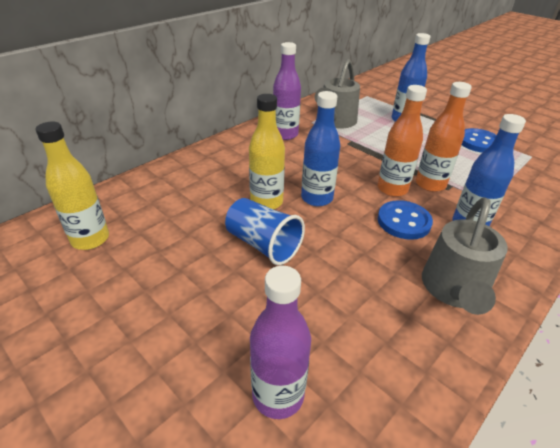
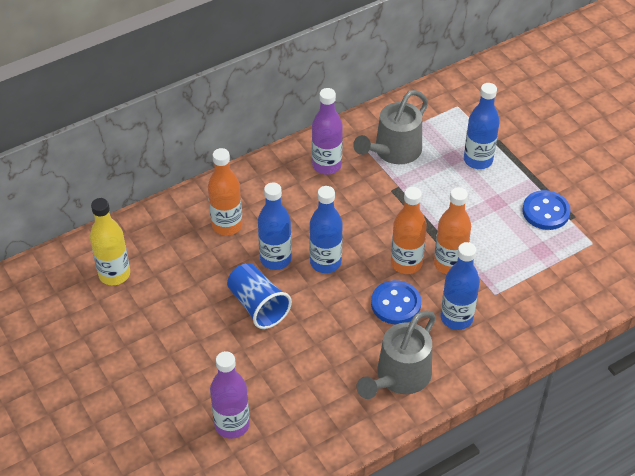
camera: 15 degrees right, 10 degrees up
yellow bottle [249,94,285,209] -> blue bottle [258,183,292,270]
none -> orange bottle [208,148,243,236]

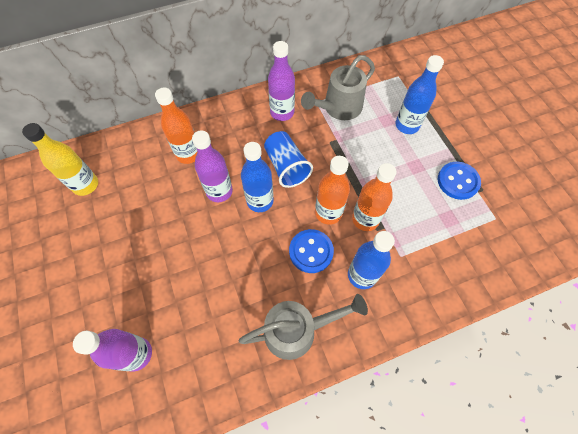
camera: 10 degrees right, 15 degrees up
blue cup [227,263,292,329] -> blue cup moved to [264,131,313,188]
blue bottle [258,183,292,270] -> purple bottle [192,130,233,202]
grey watering can [356,311,436,399] -> grey watering can turned 150 degrees counterclockwise [238,294,368,360]

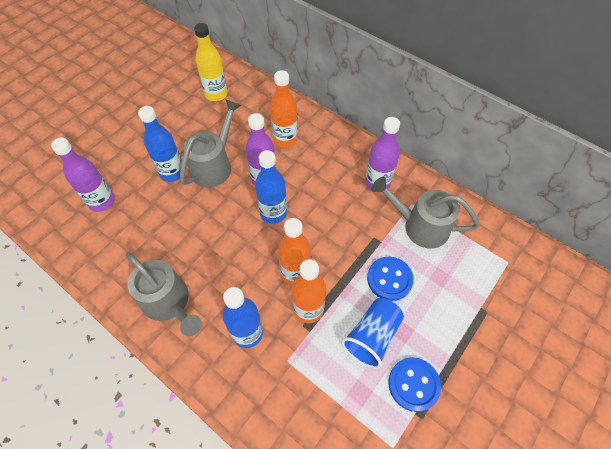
camera: 60 degrees right, 5 degrees down
blue cup [264,131,313,188] -> blue cup moved to [342,298,404,369]
blue button [289,229,334,273] -> blue button moved to [367,257,414,301]
blue bottle [395,55,444,134] -> blue bottle moved to [138,106,182,182]
none -> grey watering can [180,100,241,187]

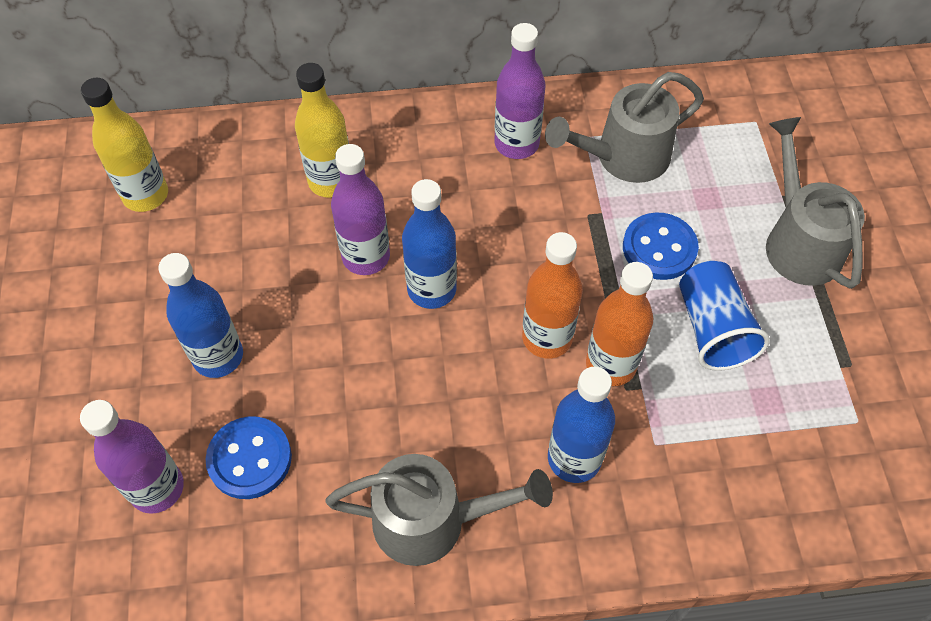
camera: 45 degrees left, 0 degrees up
grey watering can [180,100,241,187] -> grey watering can moved to [766,117,865,289]
orange bottle [270,70,298,148] -> yellow bottle [295,63,349,198]
blue button [389,357,441,412] -> blue button moved to [206,417,292,499]

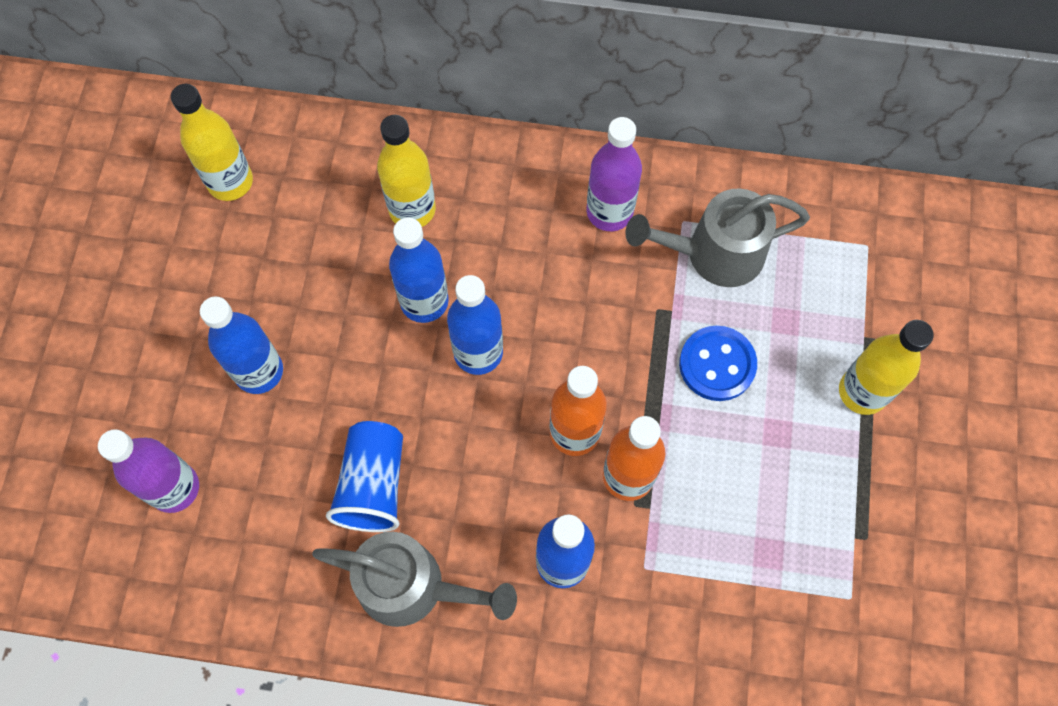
camera: 15 degrees right, 10 degrees up
blue button [206,417,292,499] -> none
purple bottle [331,144,390,275] -> blue bottle [389,218,449,323]
blue cup [679,261,770,371] -> blue cup moved to [326,421,403,532]
grey watering can [766,117,865,289] -> yellow bottle [839,320,934,415]

